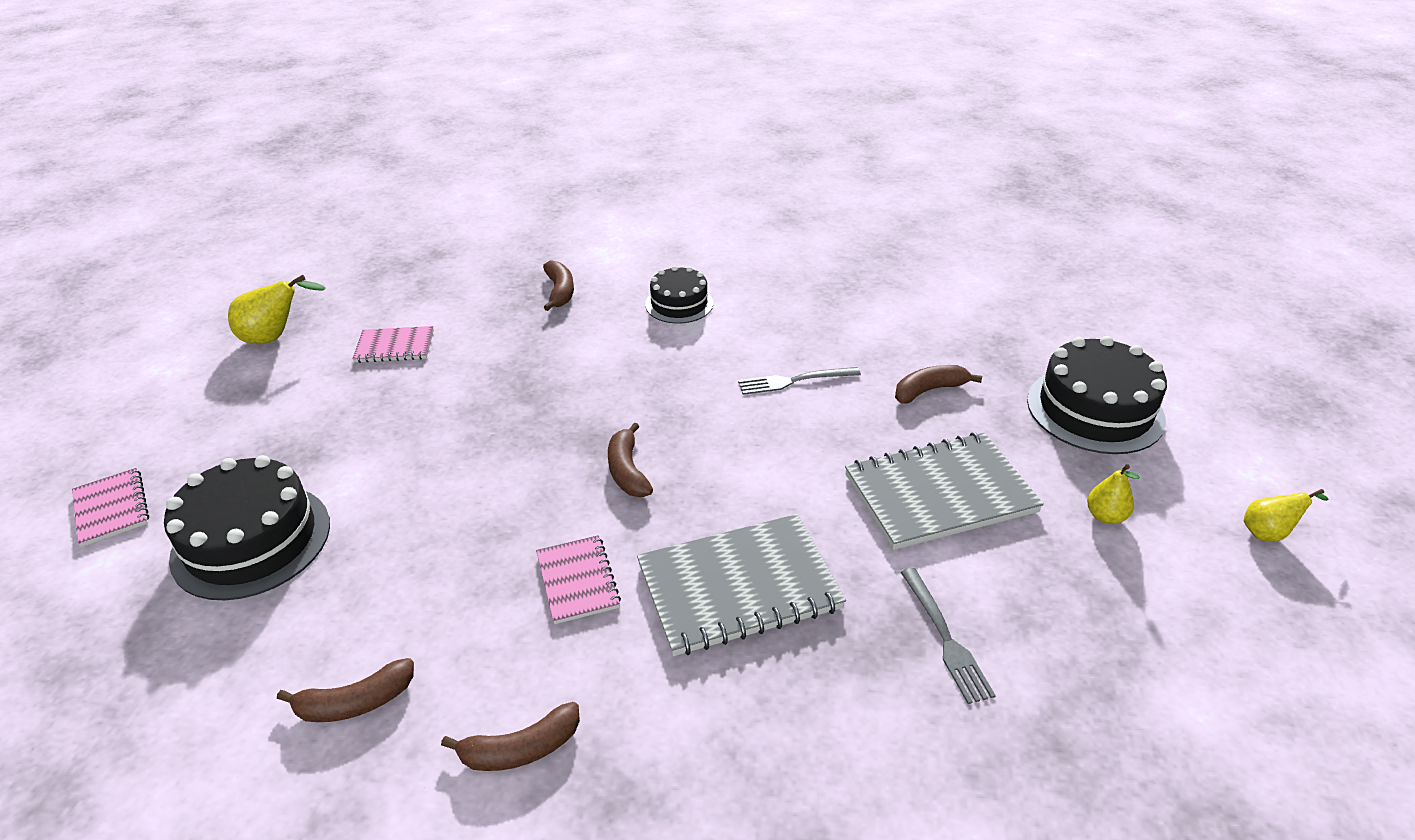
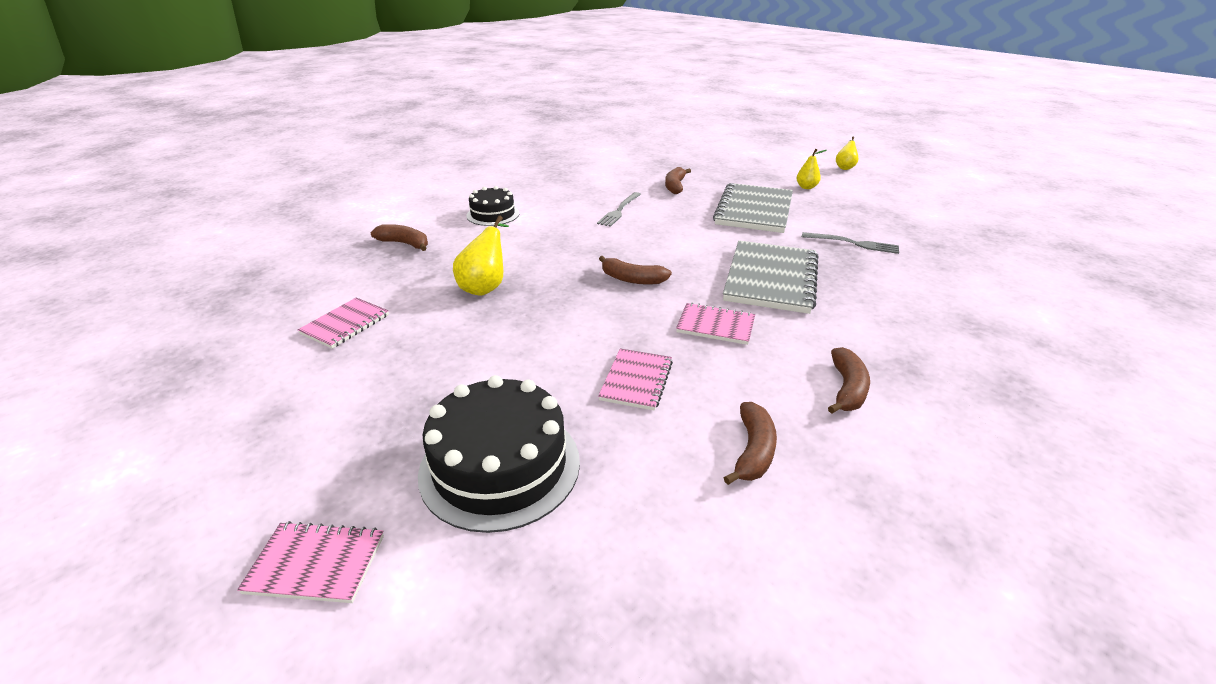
camera: 55 degrees left, 5 degrees down
yellow pear [228,275,326,344] -> yellow pear moved to [453,216,509,296]
black cake [1027,336,1167,454] -> none
none -> pink notebook [598,348,673,411]

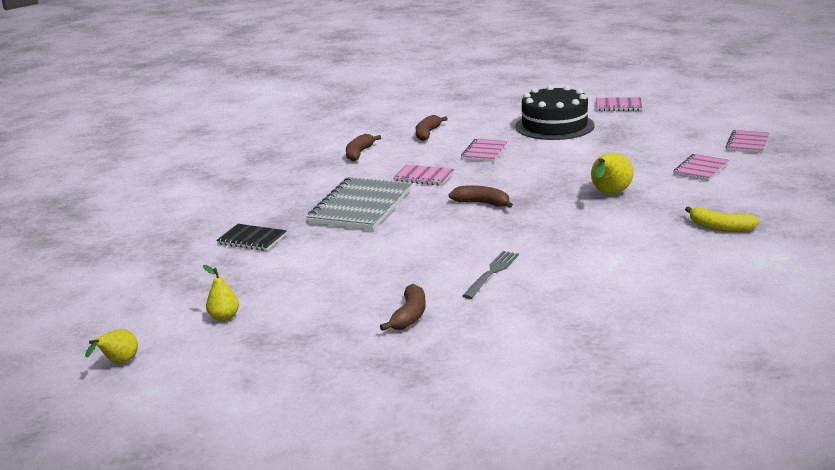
camera: 175 degrees left, 10 degrees down
brown banana [370,224,428,251] -> yellow banana [685,206,760,232]
black cake [466,186,519,226] -> none
grey notebook [713,183,793,233] -> none
grey fork [802,232,899,254] -> black notebook [216,224,287,251]
none -> pink notebook [725,130,769,153]

